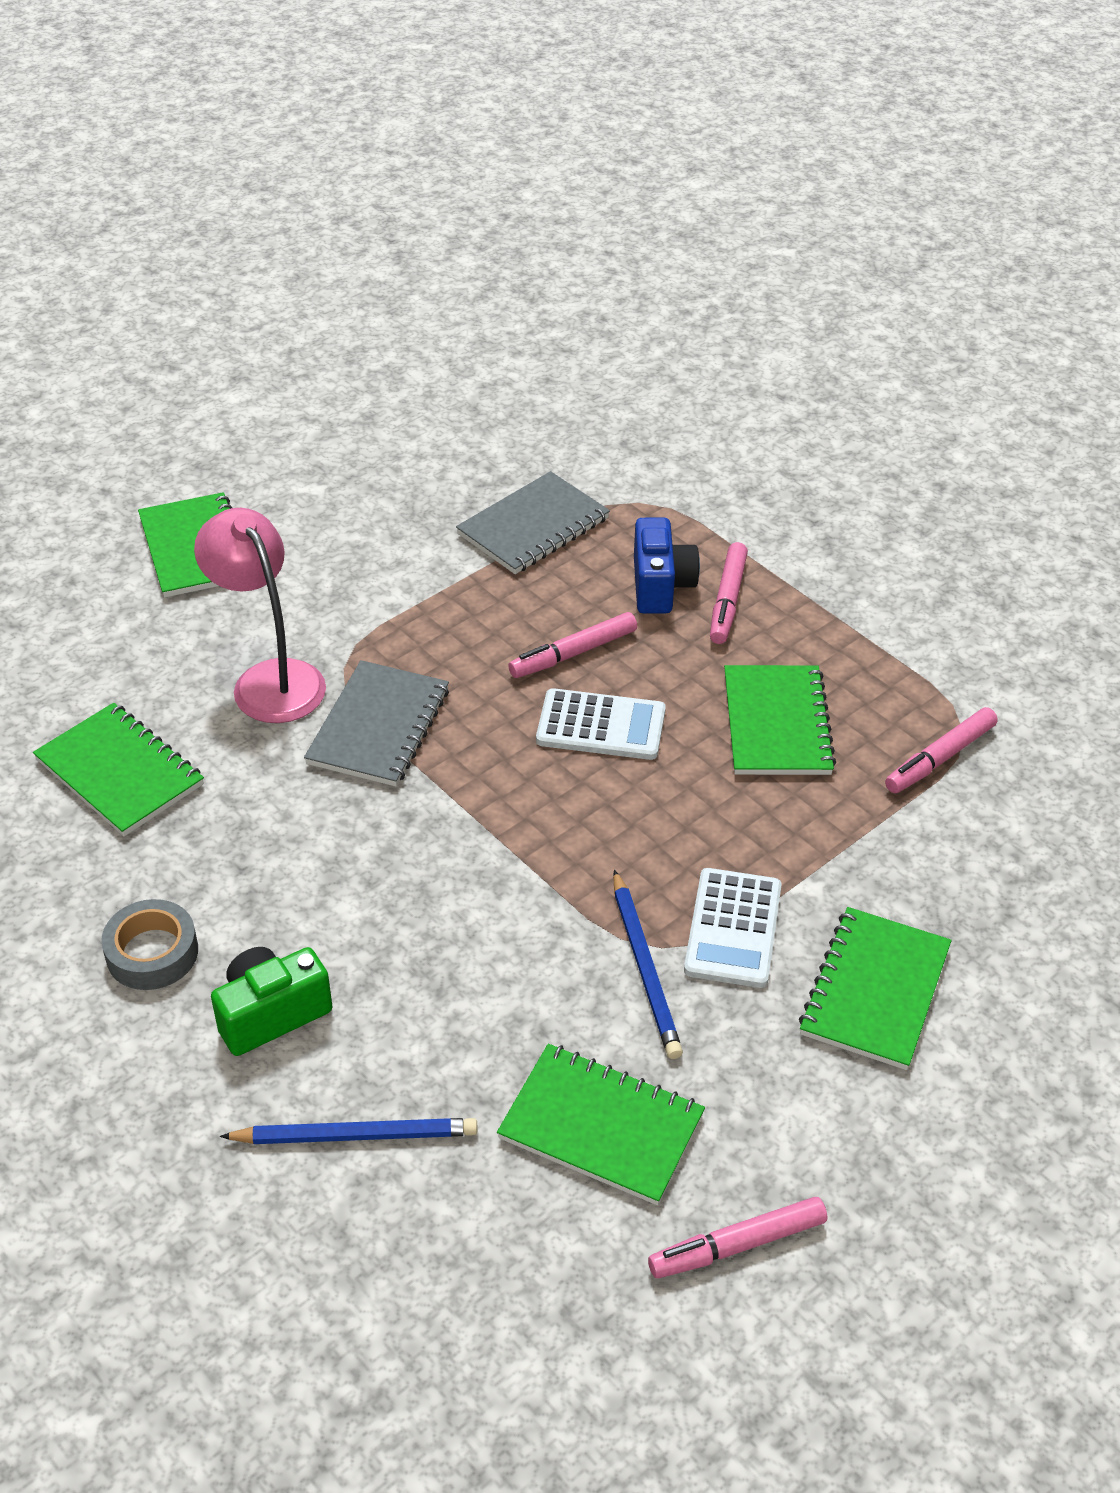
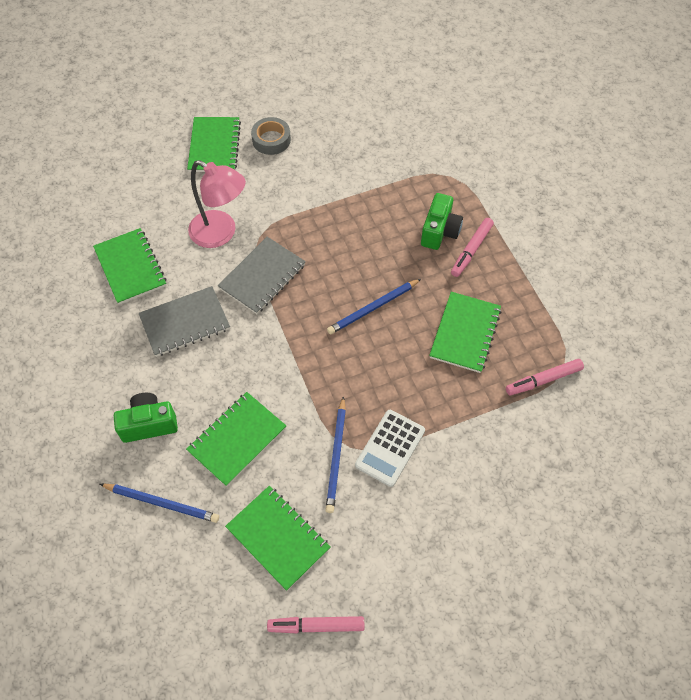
camera: 20 degrees right, 15 degrees up
grey tape [101,899,198,990] -> grey tape moved to [251,117,291,155]
pink lamp [194,508,326,723] -> pink lamp turned 135 degrees clockwise [188,160,246,248]
grey notebook [456,471,610,574] -> grey notebook moved to [139,286,230,357]
pink marker [508,612,637,678] -> none
white calculator [536,688,666,760] -> blue pencil [327,279,421,335]
blue camera [634,518,700,614] -> green camera [421,193,463,250]
green notebook [799,907,952,1070] -> green notebook moved to [186,392,286,487]

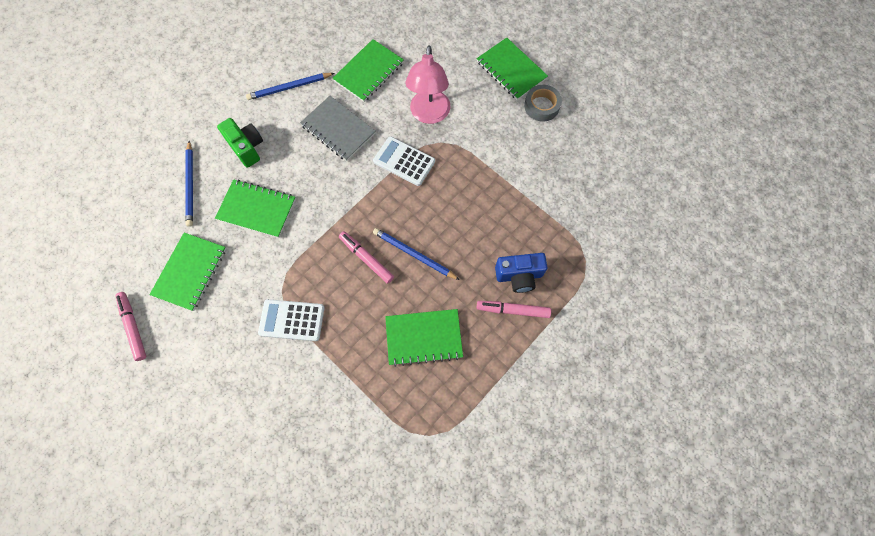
camera: 65 degrees right, 10 degrees up
green notebook [187,117,241,172] -> green notebook turned 75 degrees clockwise [476,38,548,100]
grey notebook [218,237,306,314] -> white calculator [373,137,435,186]
blue pencil [326,396,346,513] -> blue pencil moved to [246,73,334,100]
green camera [421,193,463,250] -> blue camera [495,253,548,293]
pink marker [506,359,584,395] -> pink marker moved to [339,231,394,284]

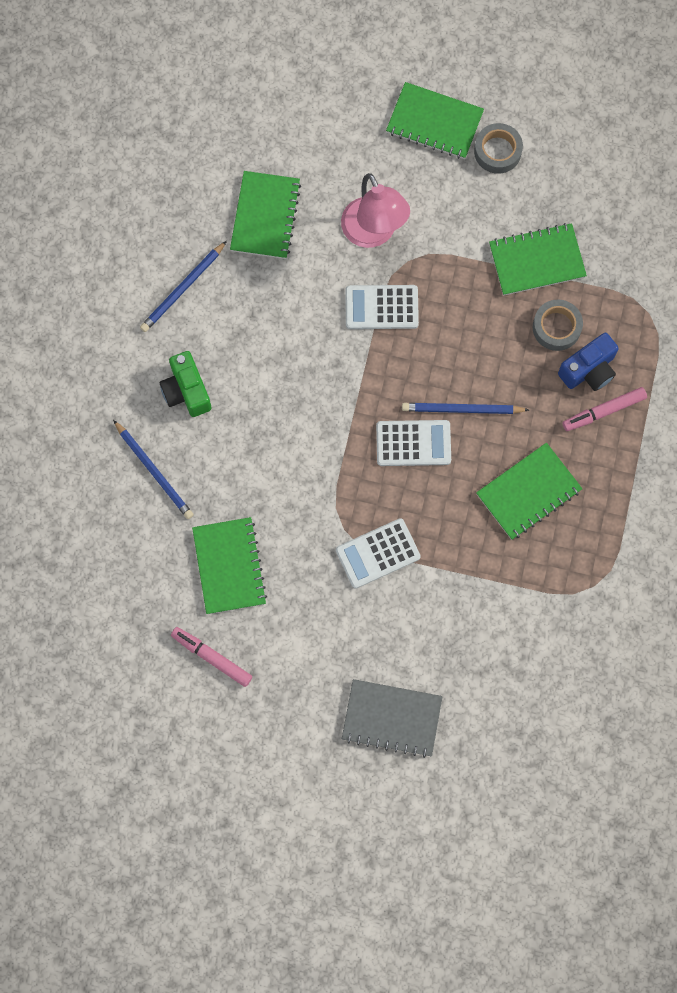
camera: 30 degrees left, 5 degrees up
green notebook [215,179,296,238] -> green notebook moved to [489,223,587,296]
green camera [217,118,263,168] -> green camera turned 135 degrees counterclockwise [159,351,212,417]
grey notebook [300,96,376,161] -> grey notebook moved to [342,679,443,758]
pink marker [339,231,394,284] -> white calculator [376,420,451,466]
none -> grey tape [533,300,583,351]

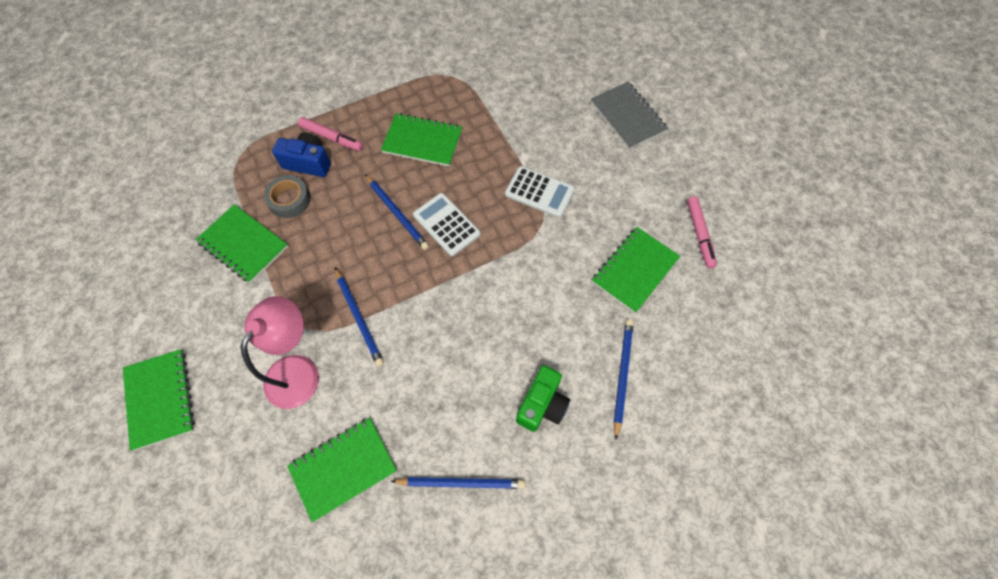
camera: 130 degrees left, 10 degrees down
white calculator [345,285,419,329] -> blue pencil [335,268,384,367]
grey tape [474,123,523,174] -> none

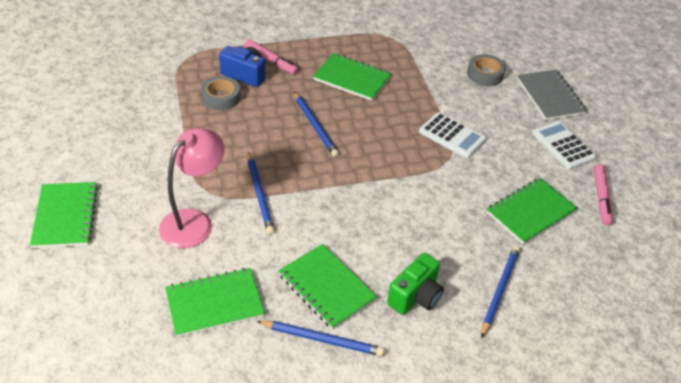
camera: 10 degrees right, 20 degrees down
green notebook [195,204,288,283] -> green notebook moved to [278,244,377,330]
white calculator [413,193,481,256] -> white calculator moved to [532,121,597,170]
none -> grey tape [467,54,506,86]

